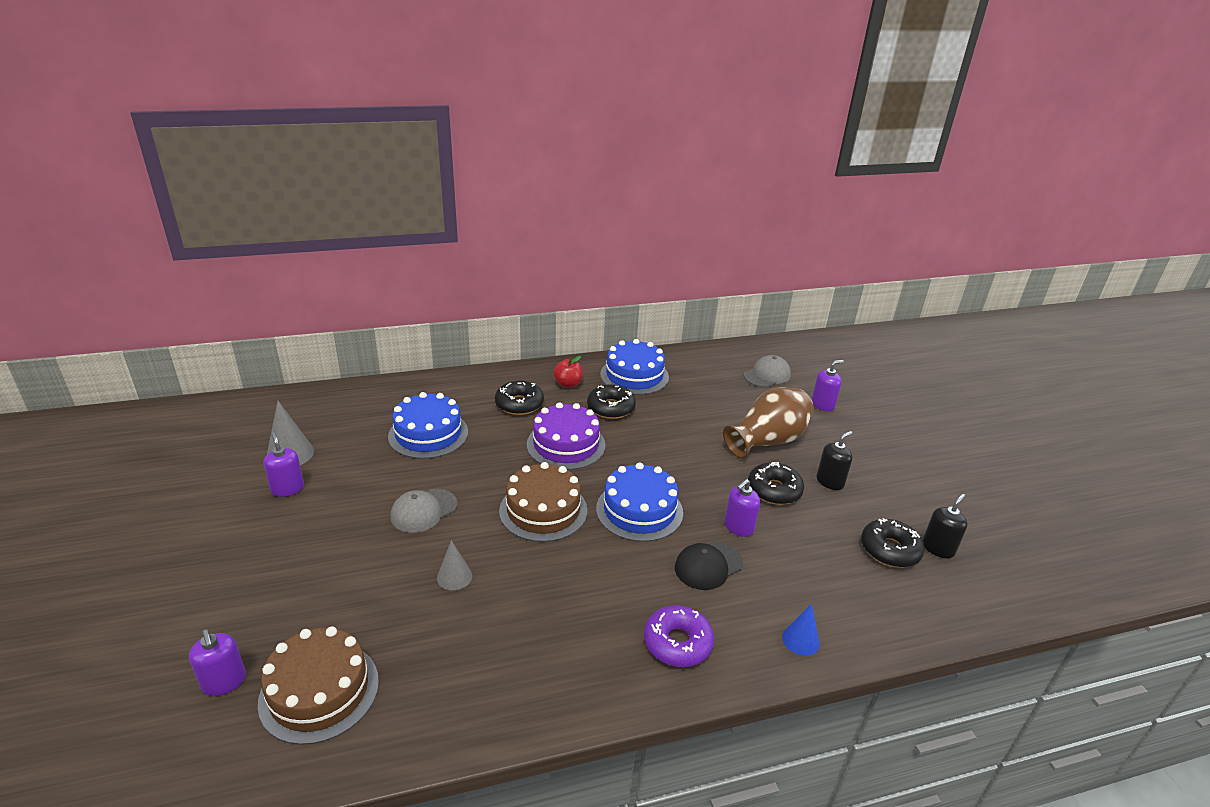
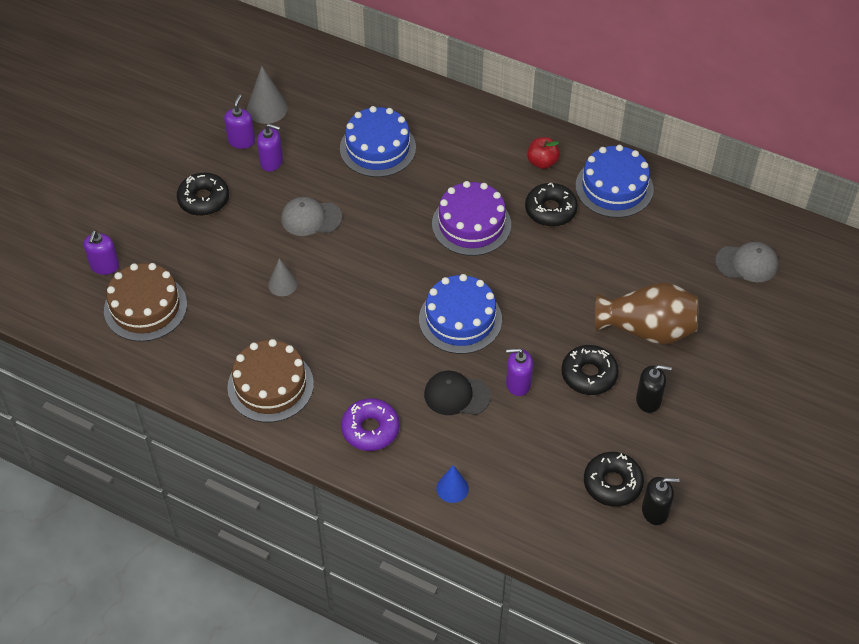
camera: 45 degrees right, 20 degrees up
black donut [495,381,544,415] -> black donut moved to [177,173,229,216]
brown cake [499,462,587,542] -> brown cake moved to [227,339,314,422]
purple soap dispenser [812,360,844,411] -> purple soap dispenser moved to [257,124,283,172]

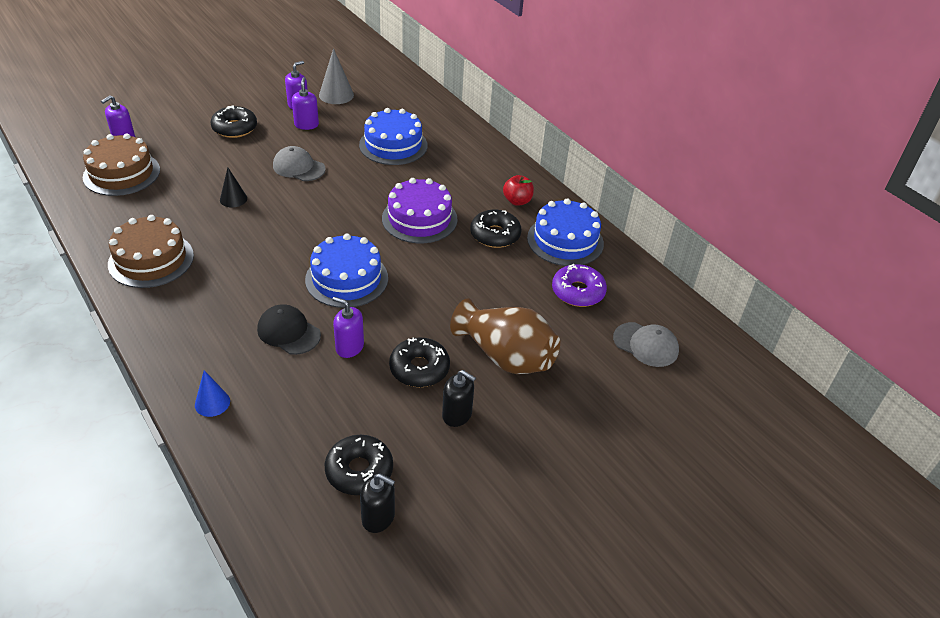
camera: 25 degrees right, 10 degrees down
purple soap dispenser [257,124,283,172] -> purple soap dispenser turned 135 degrees counterclockwise [292,77,319,130]
grey cone [268,258,298,296] -> black cone [220,168,247,208]
purple donut [341,398,400,451] -> purple donut moved to [552,264,607,307]

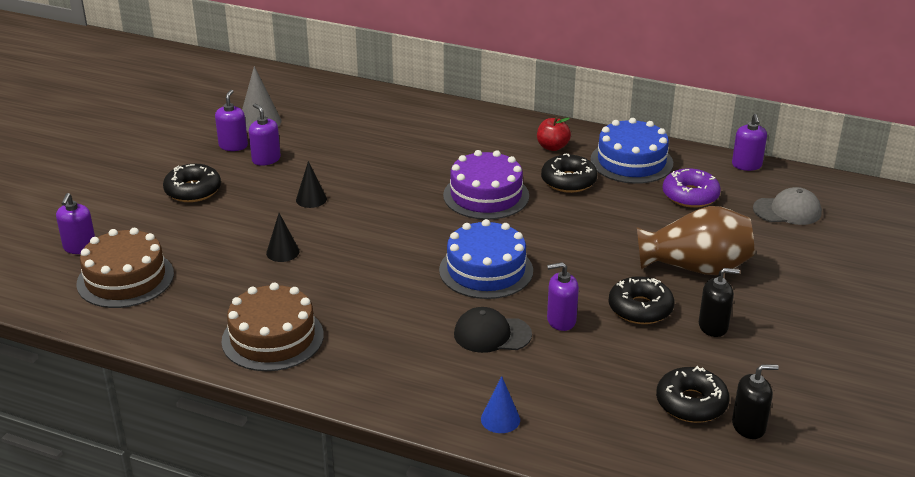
camera: 30 degrees left, 10 degrees down
grey cap [273,146,326,181] -> black cone [296,161,327,208]
blue cake [359,108,428,165] -> none
none -> purple soap dispenser [732,114,767,171]

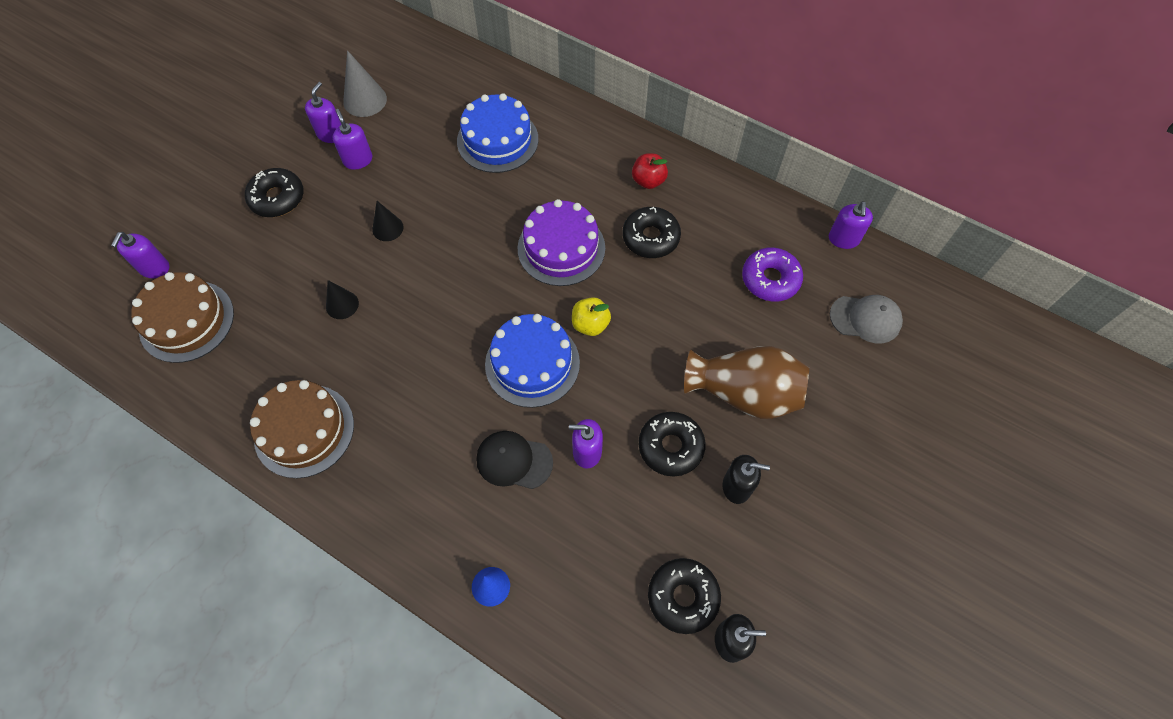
camera: 10 degrees right, 30 degrees up
blue cake [590,118,673,184] -> blue cake moved to [457,93,538,173]
none -> yellow apple [572,297,611,336]

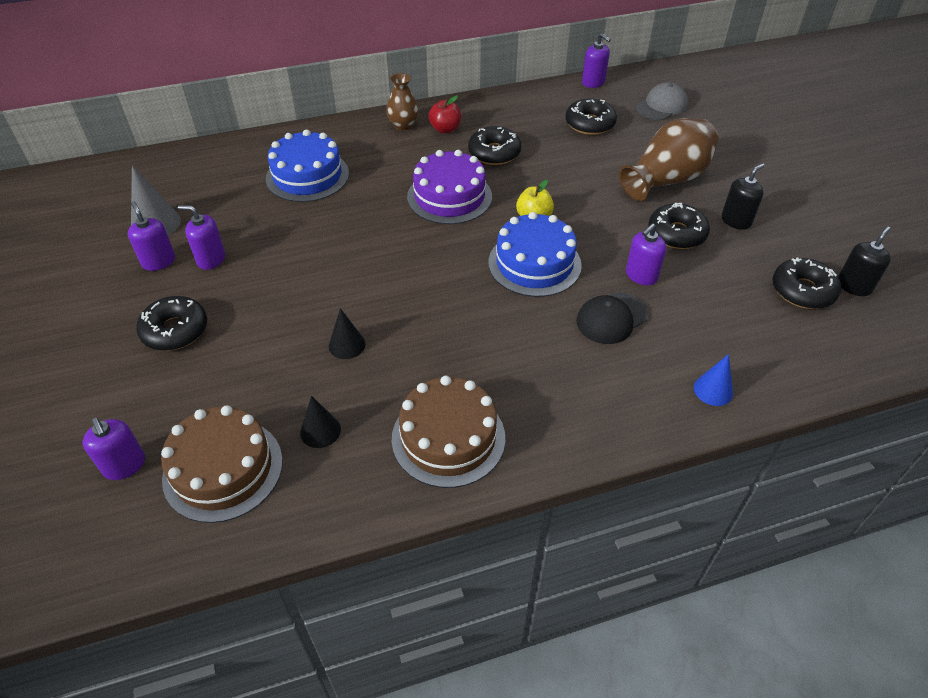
camera: 50 degrees left, 15 degrees down
black cone [372,201,404,241] -> black cone moved to [300,396,341,448]
purple donut [742,247,803,302] -> black donut [565,98,617,135]
none -> brown vase [386,73,419,131]

